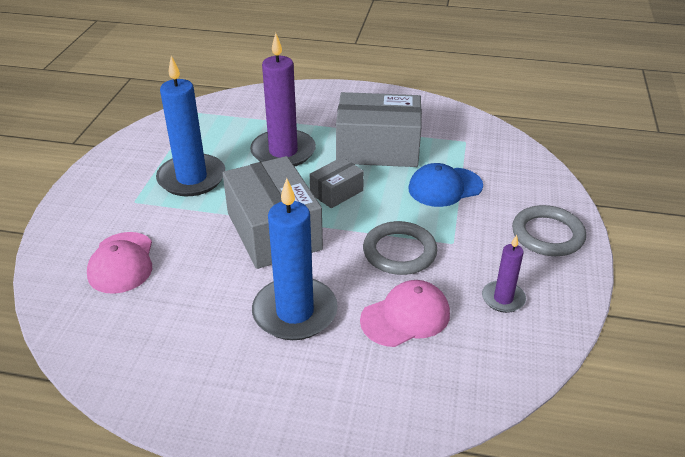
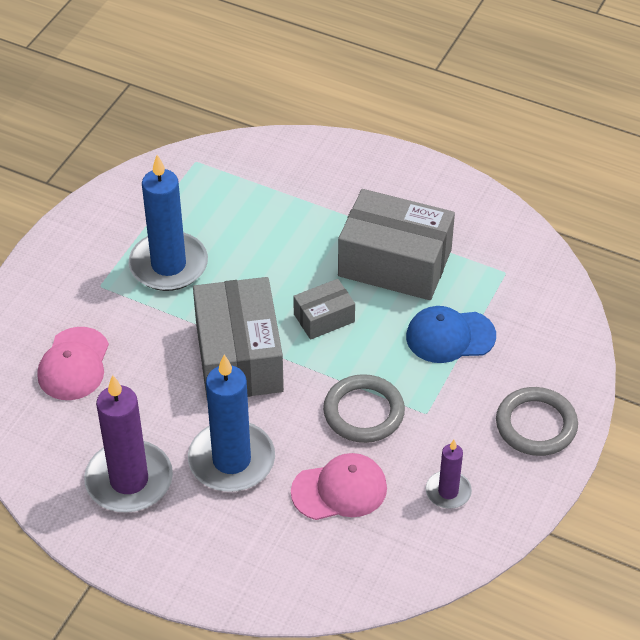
camera: 15 degrees right, 10 degrees up
purple candle [250,33,316,167] -> purple candle moved to [84,375,173,513]

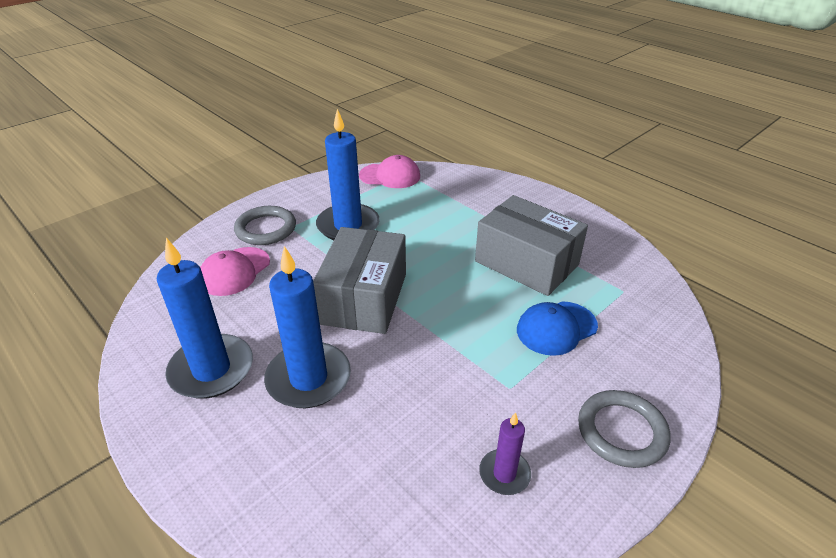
camera: 20 degrees right, 10 degrees down
purple candle [84,375,173,513] -> blue candle [157,238,253,399]
pink cap [291,453,387,520] -> pink cap moved to [359,155,420,188]
grey box [293,279,355,340] -> none
grey ring [323,374,405,443] -> grey ring moved to [234,206,296,245]
blue cap [406,306,496,363] -> blue cap turned 45 degrees counterclockwise [517,301,598,356]

